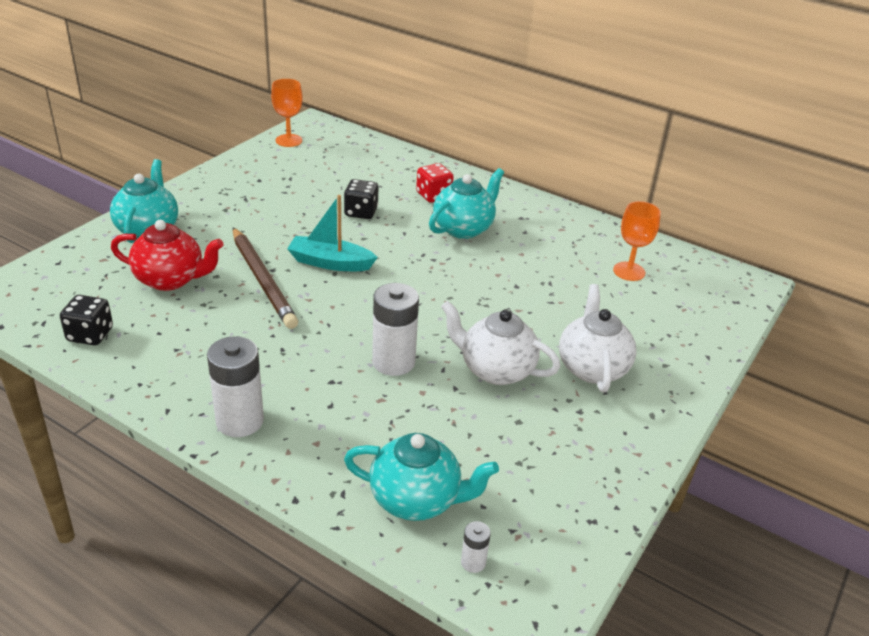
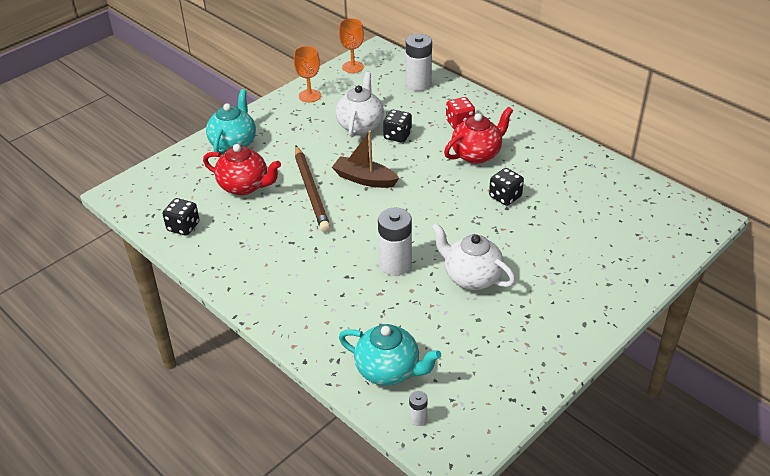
camera: 15 degrees right, 5 degrees up
white battery [207,336,264,437] -> white battery moved to [406,34,432,91]
turquoise boat [287,195,378,271] -> brown boat [332,130,399,188]
turquoise teapot [429,168,504,239] -> red teapot [444,107,513,164]
white teapot [559,284,637,392] -> white teapot moved to [335,72,384,137]
orange goblet [613,201,661,281] -> orange goblet moved to [294,46,321,103]
none -> black dice [489,168,524,206]

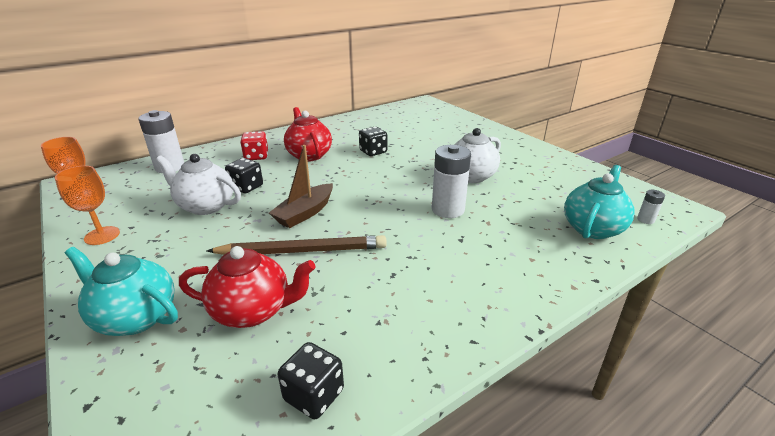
camera: 80 degrees left, 10 degrees down
red teapot [203,144,281,195] -> red teapot turned 60 degrees clockwise [179,246,316,328]

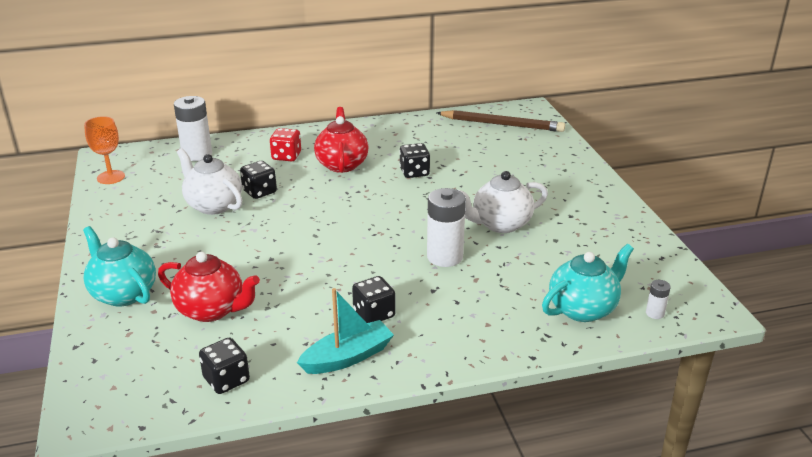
camera: 20 degrees right, 0 degrees up
orange goblet [55,166,120,245] -> none
brown pencil [207,235,387,255] -> brown pencil moved to [437,110,565,132]
brown boat [269,145,333,228] -> none
none -> turquoise boat [297,288,394,374]
none -> black dice [352,276,396,323]

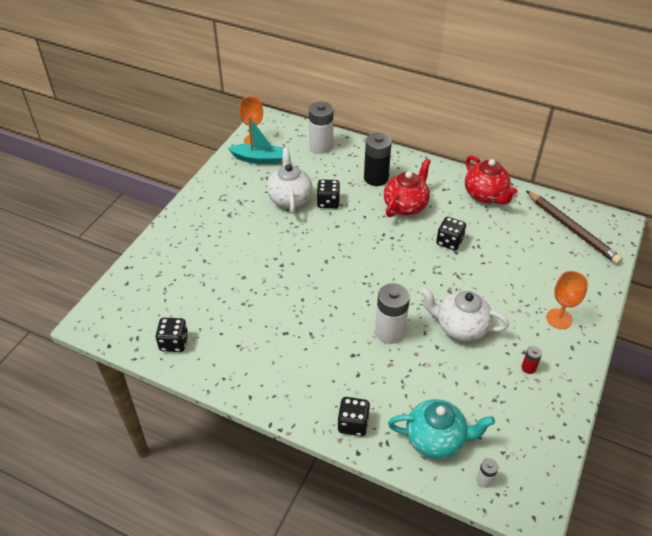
camera: 40 degrees right, 15 degrees up
turquoise teapot [83,226,156,306] -> none
red teapot [158,252,260,322] -> red teapot moved to [465,155,517,205]
red dice [270,128,301,161] -> black battery [364,133,392,186]
turquoise boat [297,288,394,374] -> turquoise boat moved to [228,116,283,164]
black dice [352,276,396,323] -> black dice moved to [338,397,370,436]
none -> red battery [522,346,542,374]
none -> orange goblet [546,271,588,329]

